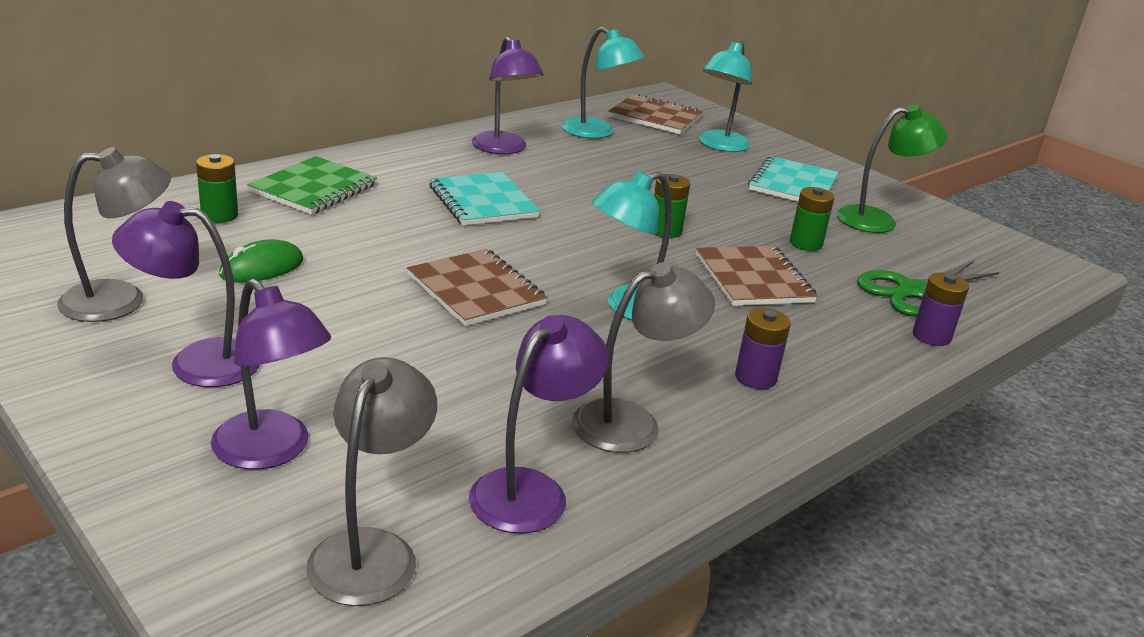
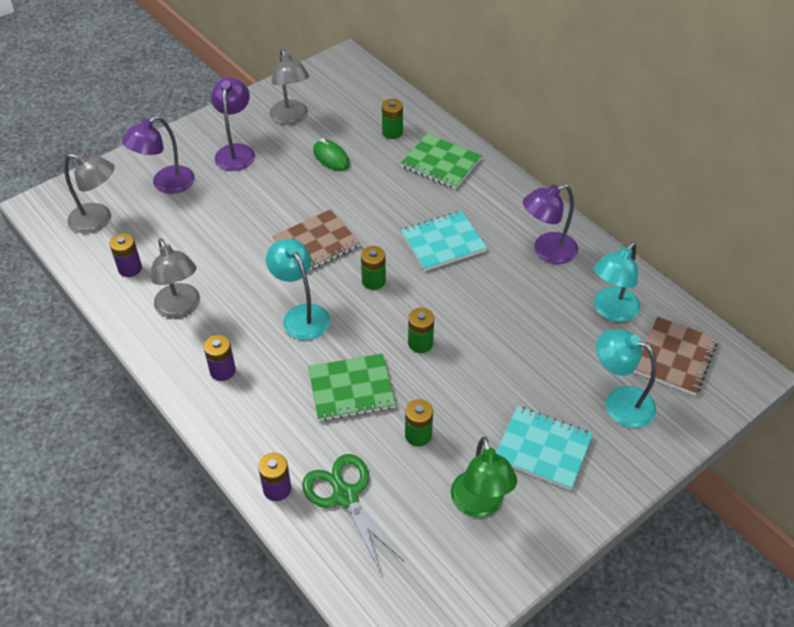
camera: 95 degrees right, 20 degrees up
purple lamp [469,315,609,534] -> purple battery [109,233,142,277]
brown notebook [696,246,818,306] -> green notebook [308,354,396,421]
none -> green battery [361,246,386,290]

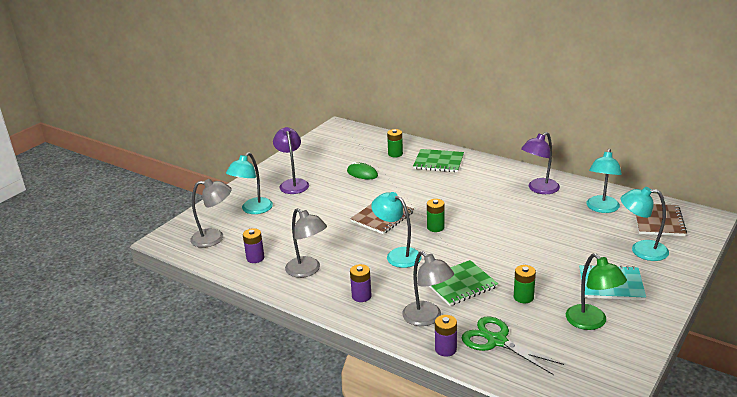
camera: 15 degrees left, 20 degrees down
purple lamp [122,116,195,194] -> turquoise lamp [226,152,273,214]
grey lamp [269,49,309,125] -> grey lamp moved to [402,251,454,326]
turquoise notebook [401,211,487,271] -> none
green battery [408,308,434,353] -> none

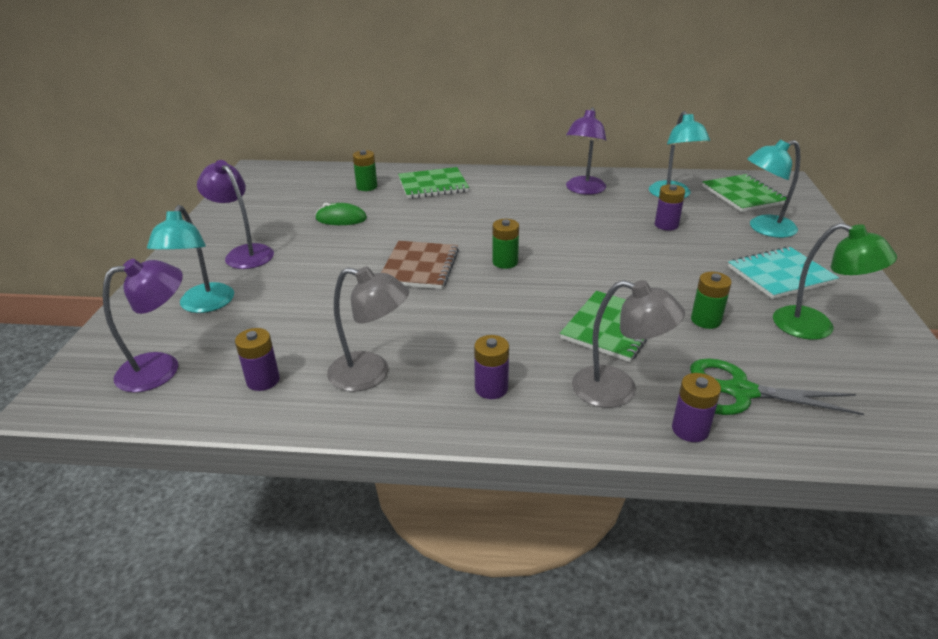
camera: 30 degrees left, 5 degrees up
grey lamp [190,179,232,248] -> purple lamp [103,259,183,393]
turquoise lamp [371,192,422,268] -> none
brown notebook [635,204,687,236] -> green notebook [702,174,787,212]
none -> purple battery [655,184,685,230]

